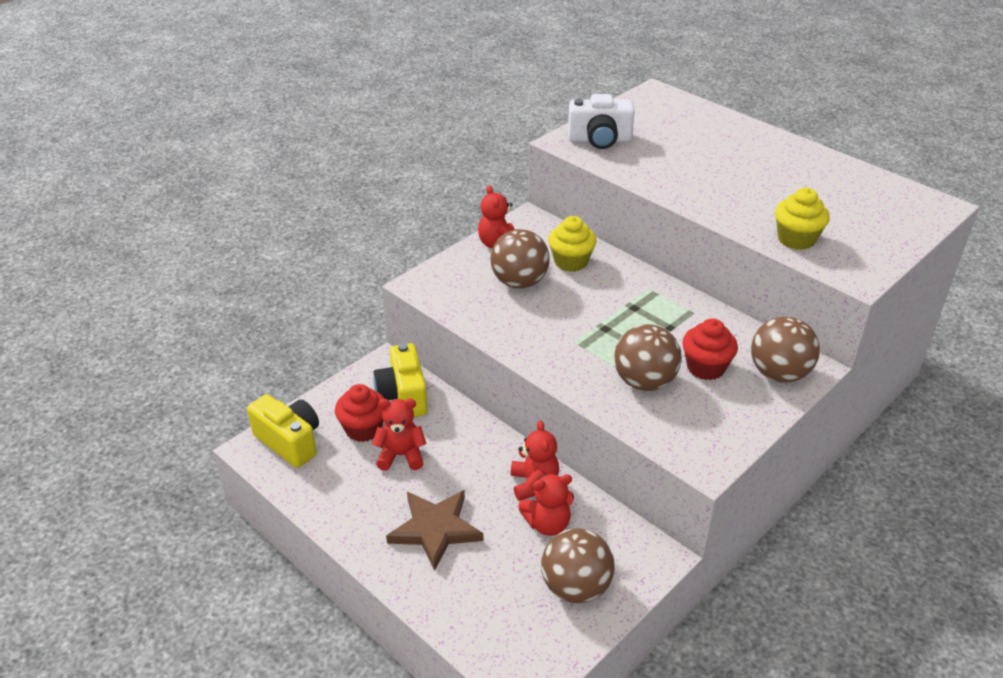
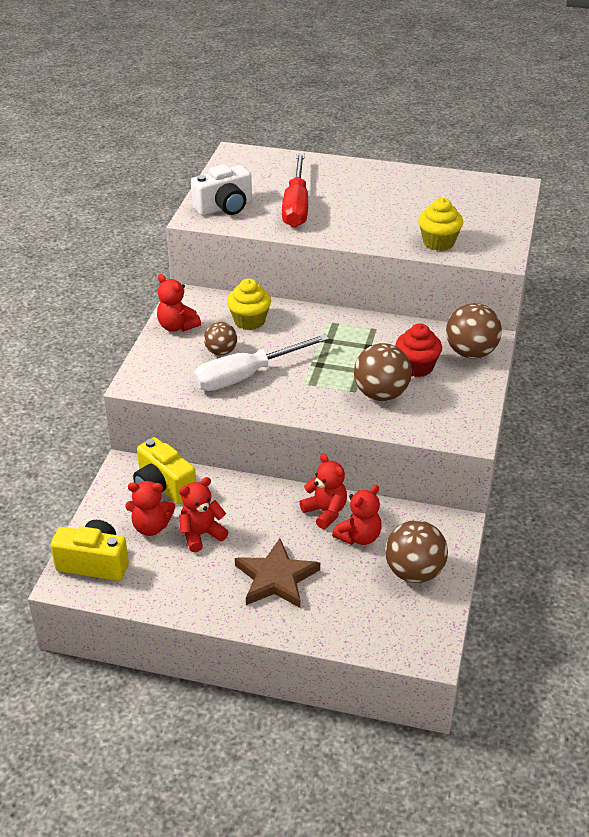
camera: 30 degrees left, 0 degrees up
red cupcake [335,384,384,442] -> red teddy bear [125,481,175,536]
brown ball [491,229,550,289] -> brown ball [204,322,237,355], size x0.61
none -> white screwdriver [193,334,329,391]
none -> red screwdriver [282,153,308,227]

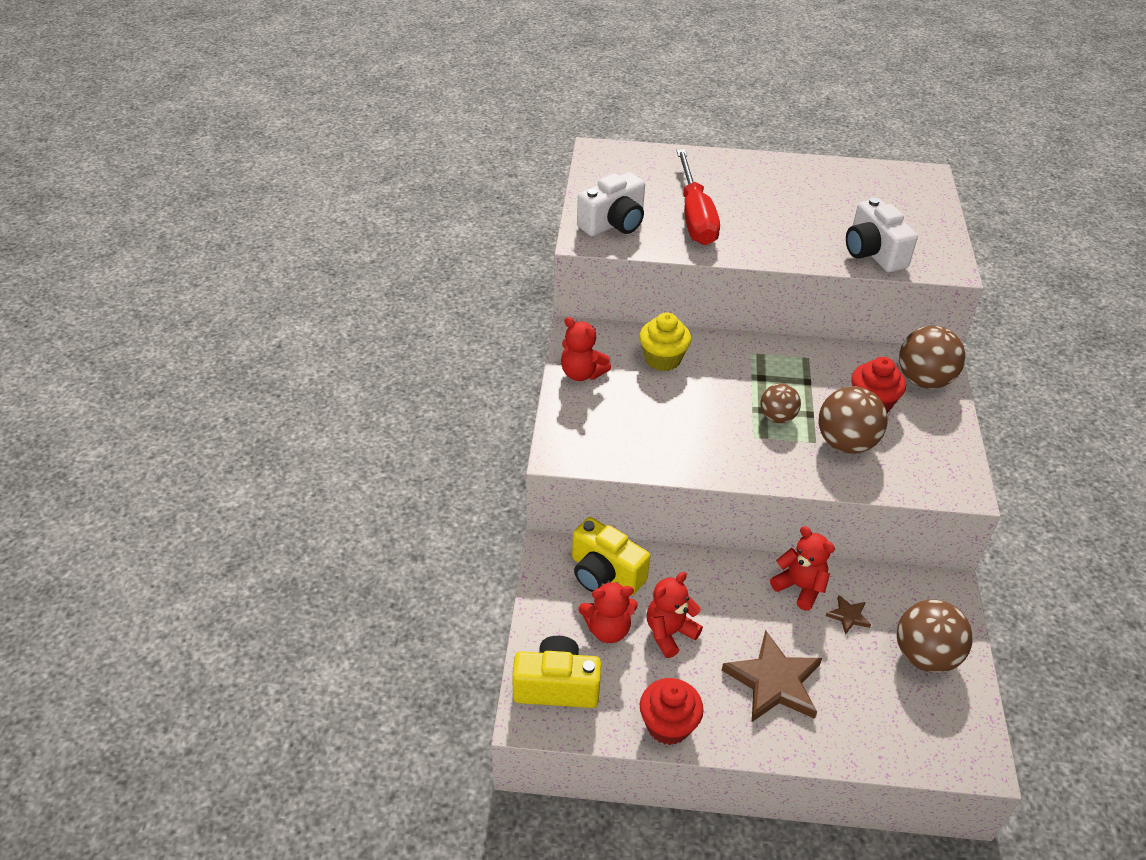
camera: 10 degrees left, 5 degrees up
white screwdriver [193,334,329,391] -> none
brown ball [204,322,237,355] -> brown ball moved to [760,383,801,423]
red teddy bear [332,485,382,545] -> brown star [826,595,871,635]
yellow cupcake [418,198,463,251] -> white camera [846,197,918,272]
none -> red cupcake [640,678,704,745]

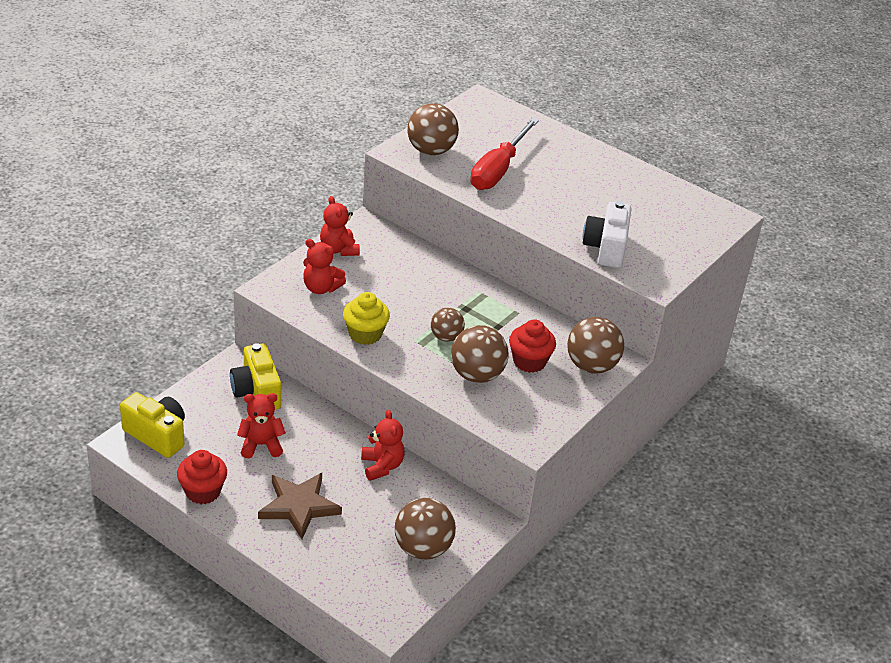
camera: 30 degrees right, 5 degrees down
white camera [577,172,645,236] -> brown ball [407,103,459,155]
red teddy bear [579,581,638,643] -> red teddy bear moved to [303,239,346,294]
yellow cupcake [639,312,691,371] -> yellow cupcake moved to [343,292,390,345]
brown star [826,595,871,635] -> none

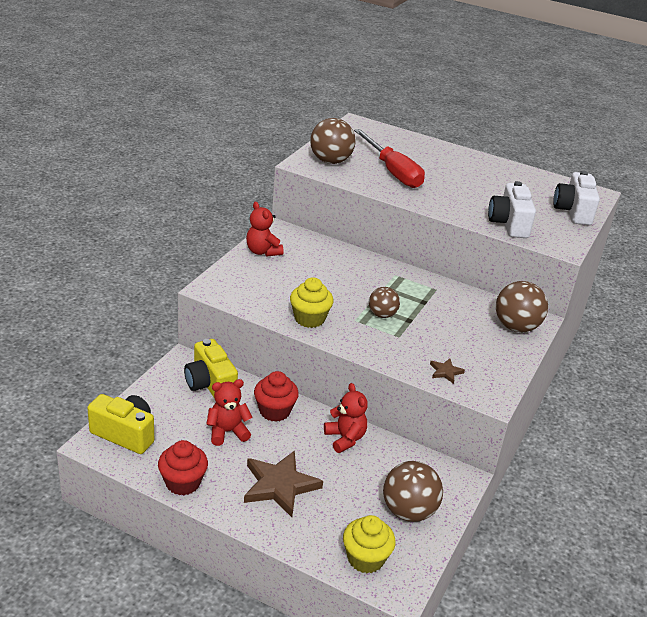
camera: 10 degrees left, 5 degrees down
red teddy bear [303,239,346,294] -> none
brown ball [451,325,509,383] -> none
red screwdriver [470,118,539,190] -> red screwdriver turned 45 degrees counterclockwise [354,129,425,188]
red cupcake [509,319,556,373] -> red cupcake moved to [254,371,299,422]
none -> yellow cupcake [343,515,396,573]
none -> brown star [430,359,465,384]
none -> white camera [553,171,600,225]

